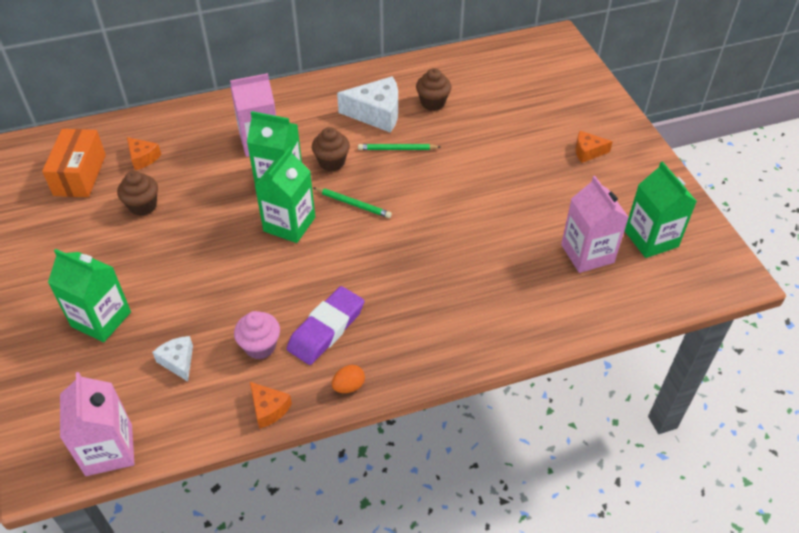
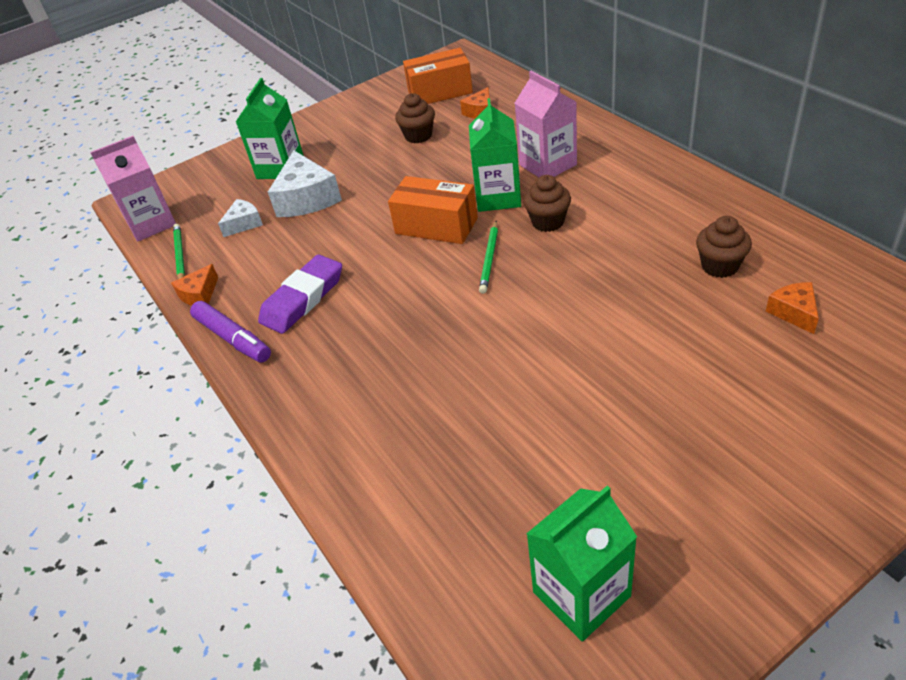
camera: 80 degrees right, 5 degrees down
pink cupcake [234,311,280,359] -> none
green carton [254,147,315,243] -> orange box [388,176,478,244]
purple eraser [287,286,364,365] -> purple eraser turned 75 degrees counterclockwise [258,255,342,334]
orange egg [332,365,365,393] -> purple marker [190,301,271,363]
white cheese [337,76,398,133] -> white cheese moved to [268,150,342,217]
green pencil [358,144,440,150] -> green pencil moved to [173,224,185,279]
pink carton [561,176,629,273] -> none
orange cheese [575,131,613,163] -> orange cheese moved to [766,282,819,334]

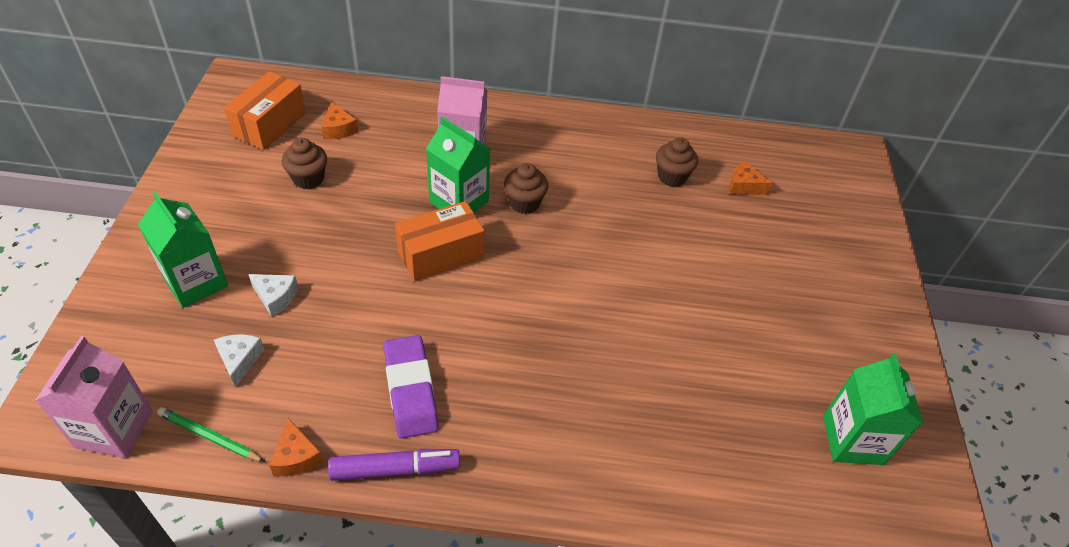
camera: 60 degrees left, 5 degrees up
white cheese [268,150,342,217] -> white cheese [248,274,298,317], size x0.55
green pencil [479,221,498,294] -> none

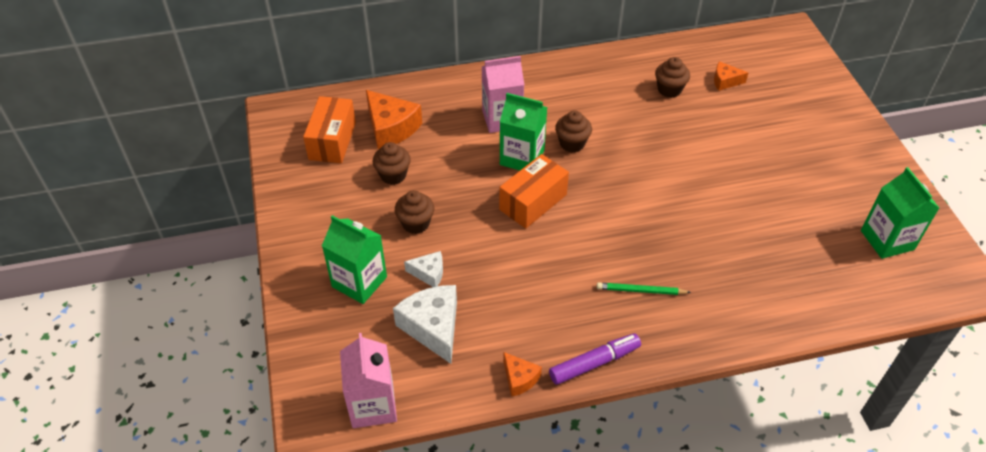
camera: 15 degrees left, 0 degrees up
green pencil [157,407,265,462] -> green pencil moved to [597,282,691,295]
white cheese [214,334,264,387] -> white cheese [393,285,457,364], size x1.83
orange cheese [321,102,358,139] -> orange cheese [366,90,422,149], size x1.83
purple eraser [383,335,439,439] -> none
none -> brown cupcake [395,190,434,234]

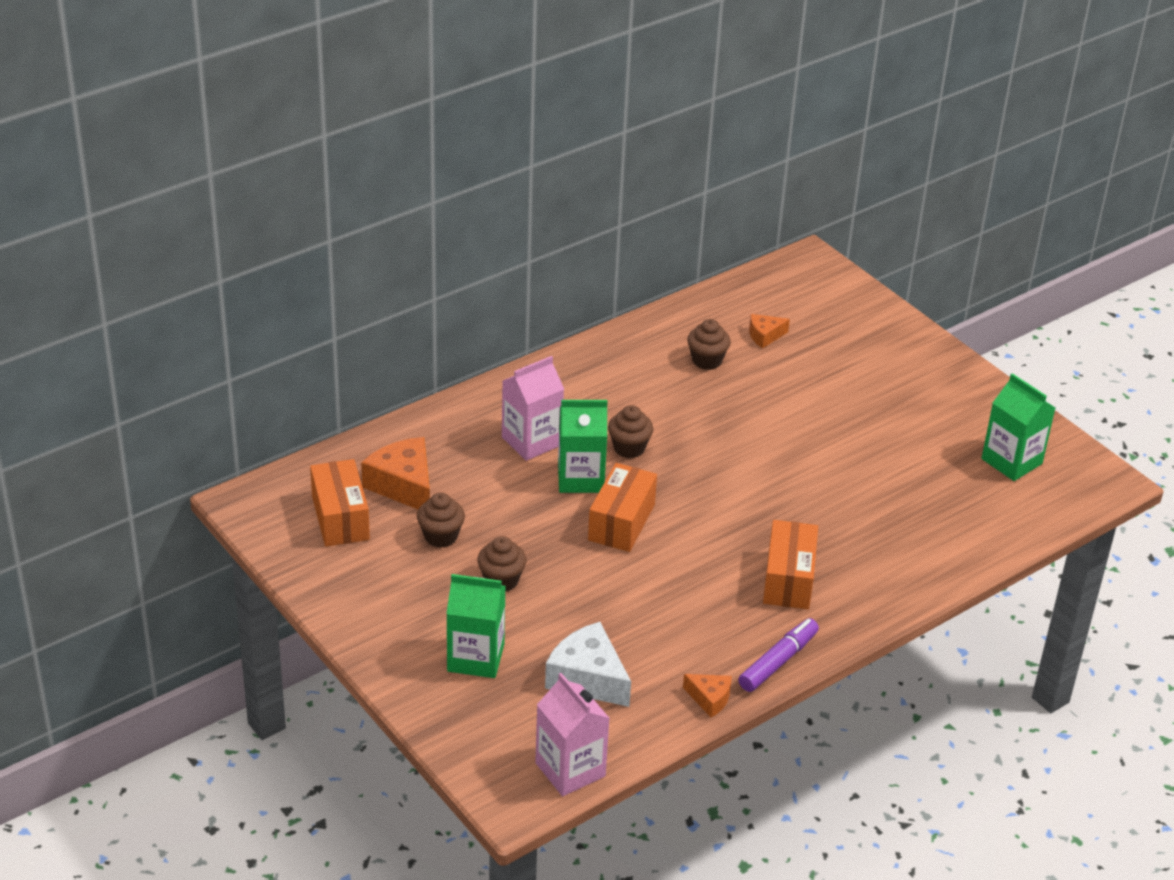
camera: 25 degrees left, 10 degrees down
orange cheese [366,90,422,149] -> orange cheese turned 150 degrees counterclockwise [361,437,430,510]
white cheese [404,251,443,287] -> none
green pencil [597,282,691,295] -> orange box [763,520,818,609]

